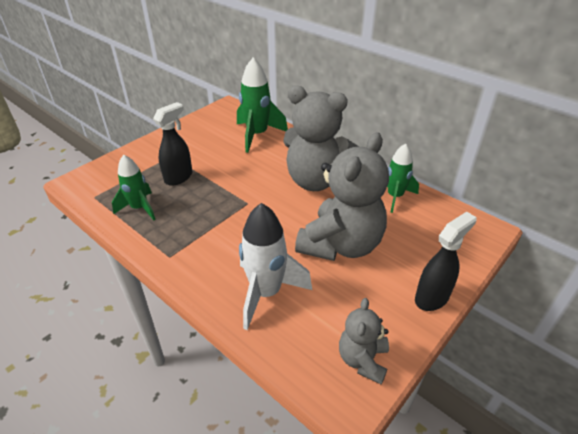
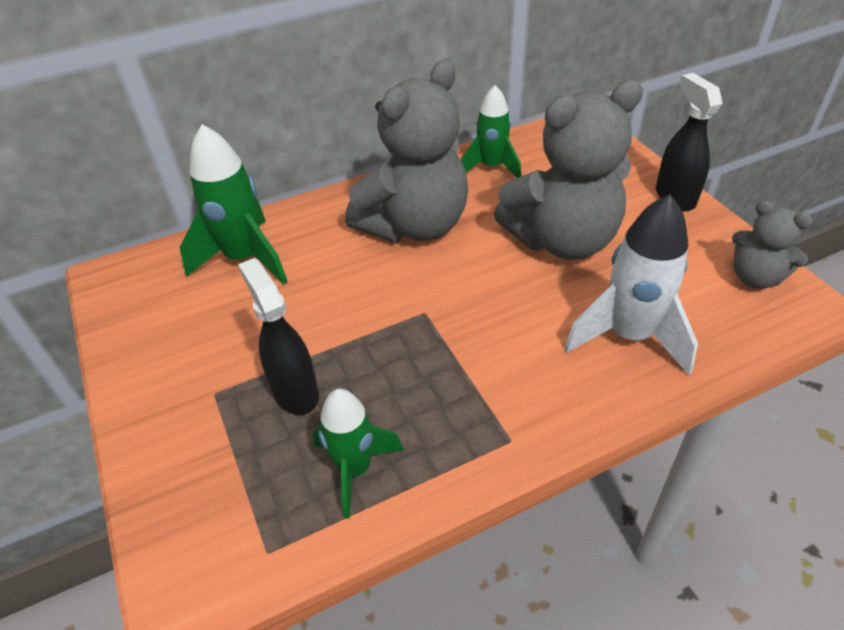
camera: 65 degrees left, 5 degrees up
grey teddy bear [295,132,389,261] -> grey teddy bear turned 105 degrees clockwise [494,80,643,260]

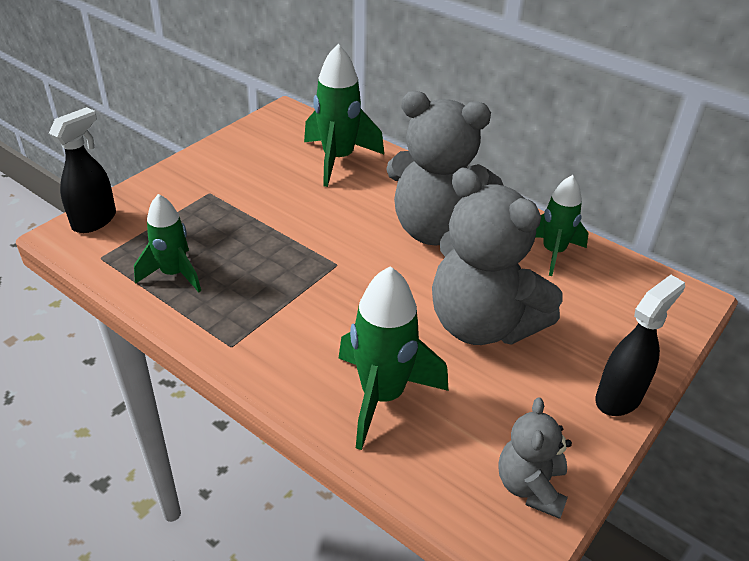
camera: 60 degrees right, 5 degrees down
black spray bottle [238,258,319,415] -> black spray bottle moved to [49,107,116,233]
white rocket [564,194,698,375] -> green rocket [339,266,448,450]

